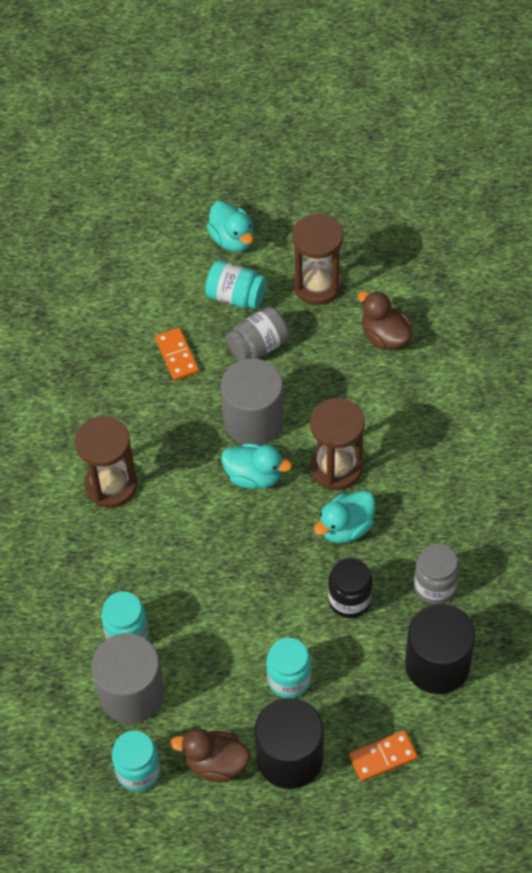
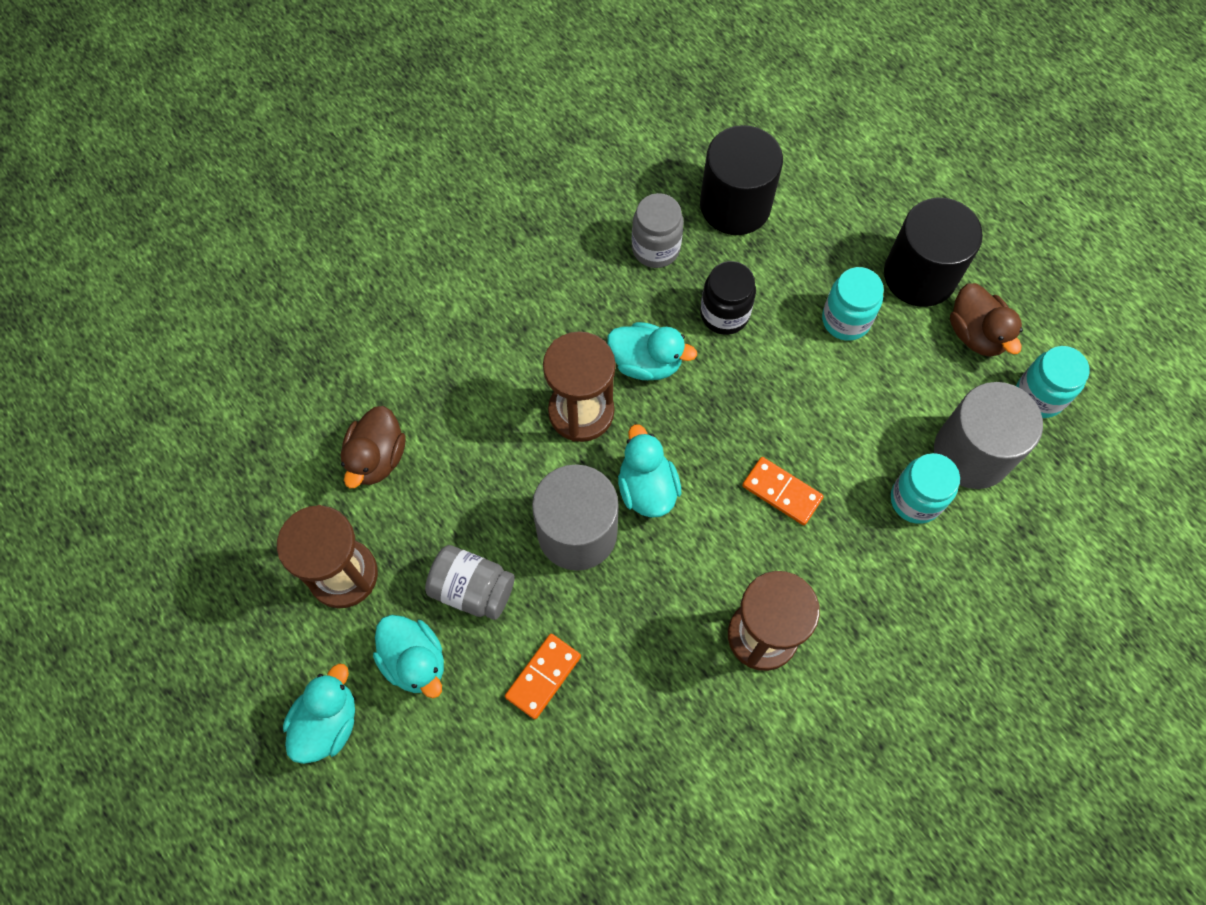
camera: 125 degrees left, 10 degrees up
turquoise jar [205,260,267,309] -> turquoise duck [373,615,444,698]
orange domino [349,730,418,781] -> orange domino moved to [742,457,824,525]

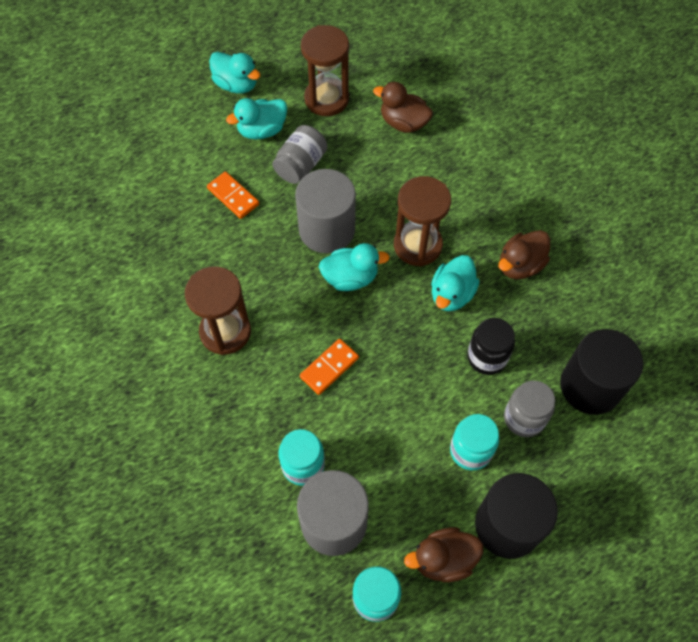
camera: 100 degrees right, 5 degrees down
grey jar [632,193,684,268] -> grey jar moved to [504,381,555,437]
none -> brown duck [498,230,550,279]

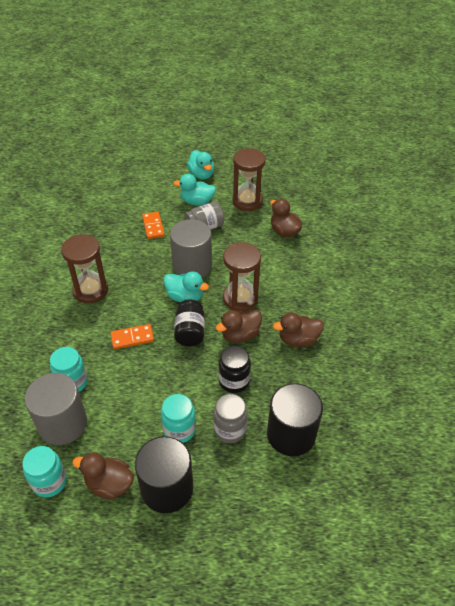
camera: 30 degrees right, 15 degrees down
turquoise duck [431,255,480,311] -> brown duck [216,310,262,343]
none -> black jar [174,300,205,346]

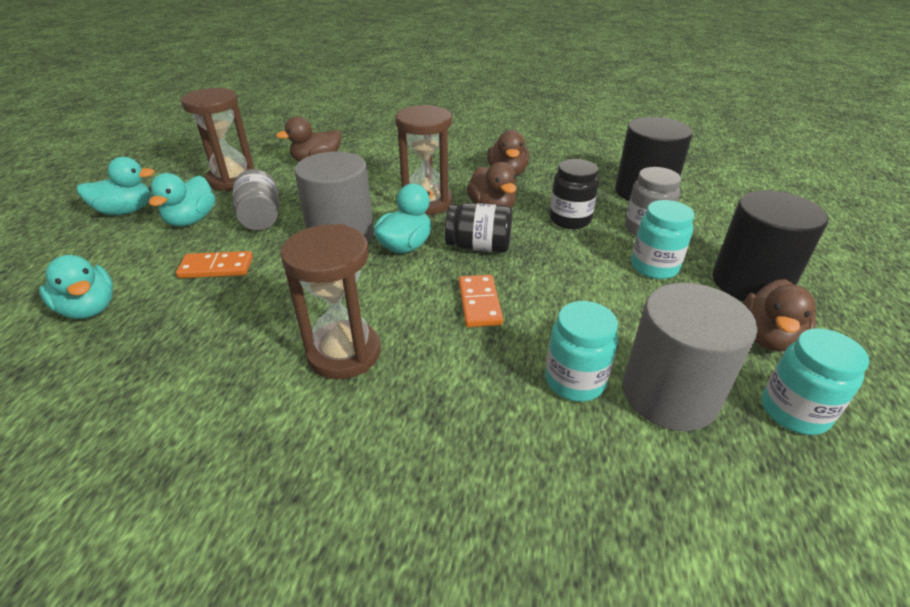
camera: 80 degrees left, 10 degrees down
none -> turquoise duck [39,255,113,319]

